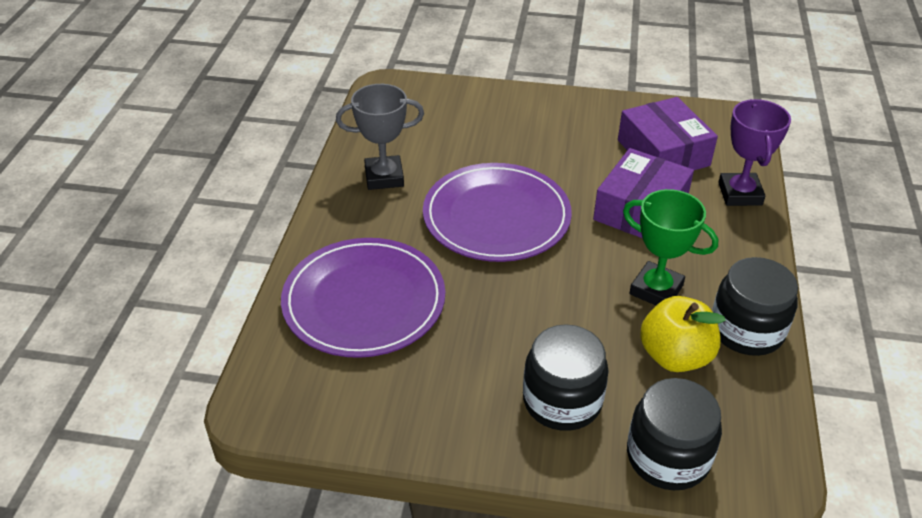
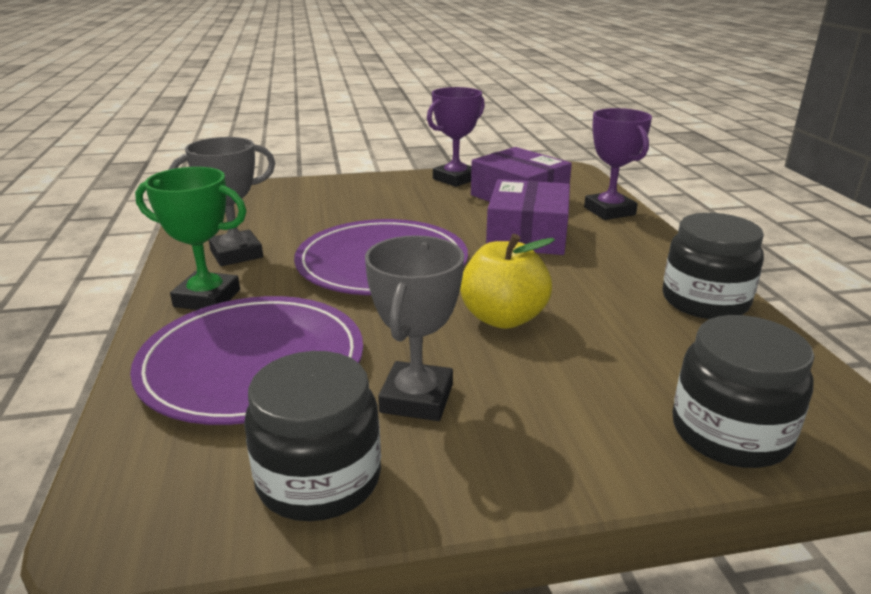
camera: 20 degrees left, 15 degrees down
black jar [523,324,609,431] -> black jar moved to [244,351,381,521]
green trophy [623,189,718,305] -> green trophy moved to [135,167,246,310]
yellow apple [640,296,726,372] -> yellow apple moved to [460,234,555,329]
none -> grey trophy [365,235,464,421]
none -> purple trophy [427,87,485,187]

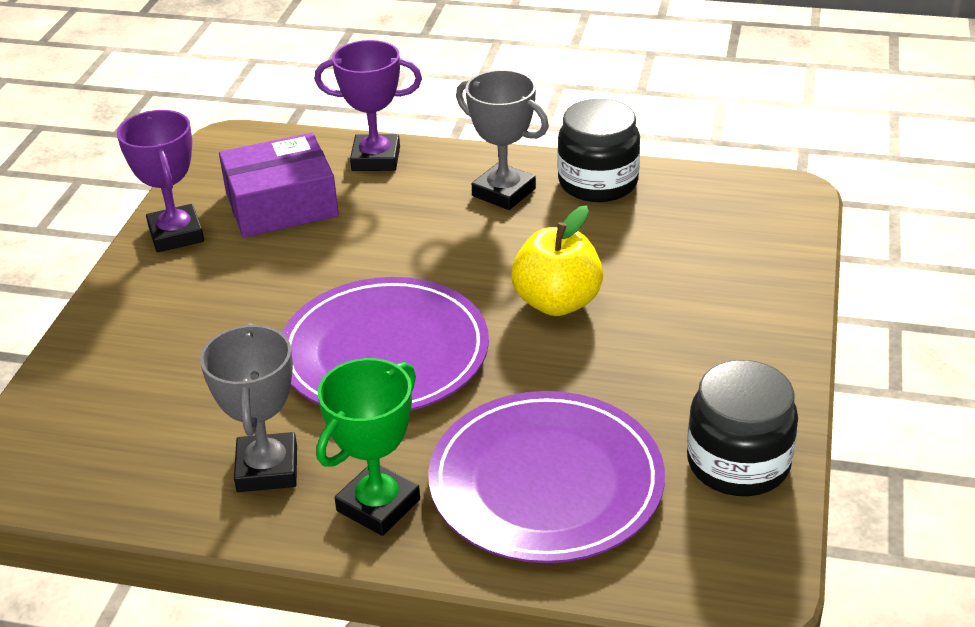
camera: 65 degrees left, 10 degrees up
grey trophy [365,235,464,421] -> grey trophy moved to [456,70,549,210]
purple box [486,179,570,255] -> none
black jar [673,315,814,468] -> none

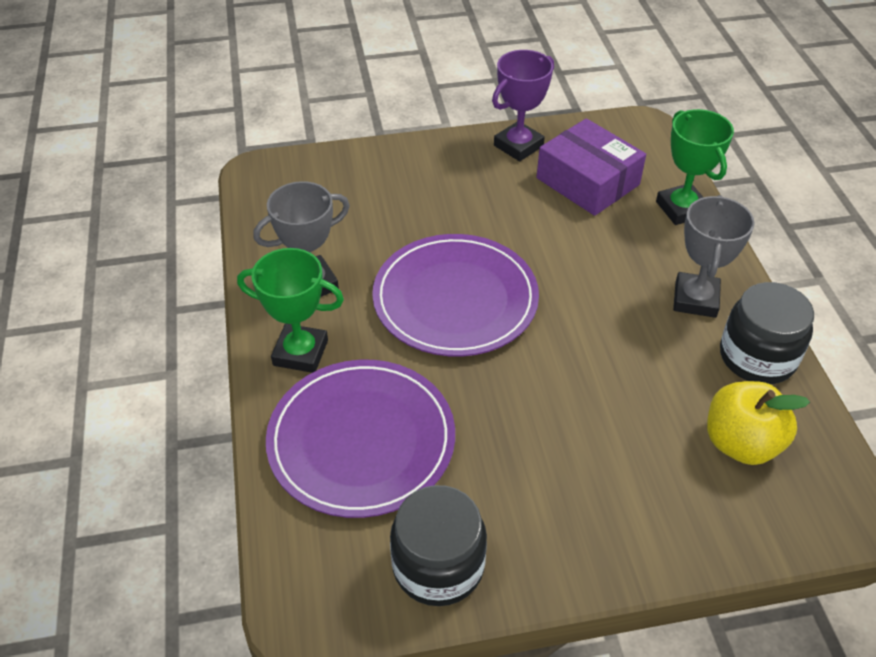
camera: 65 degrees right, 10 degrees up
purple trophy [314,40,422,171] -> green trophy [656,109,734,225]
yellow apple [511,205,603,316] -> yellow apple moved to [707,381,810,465]

